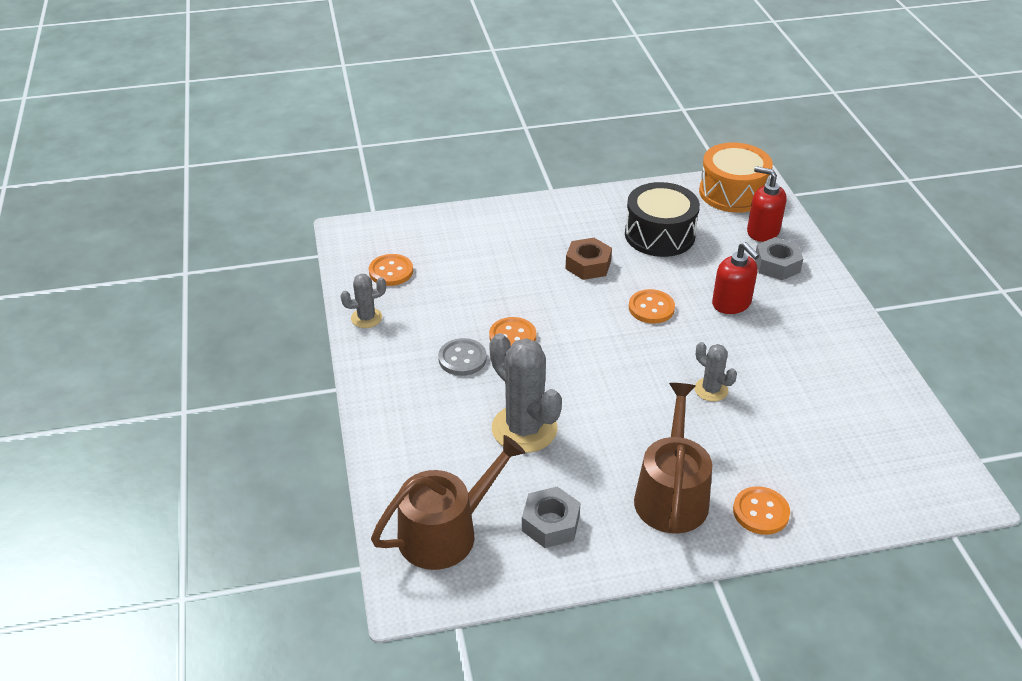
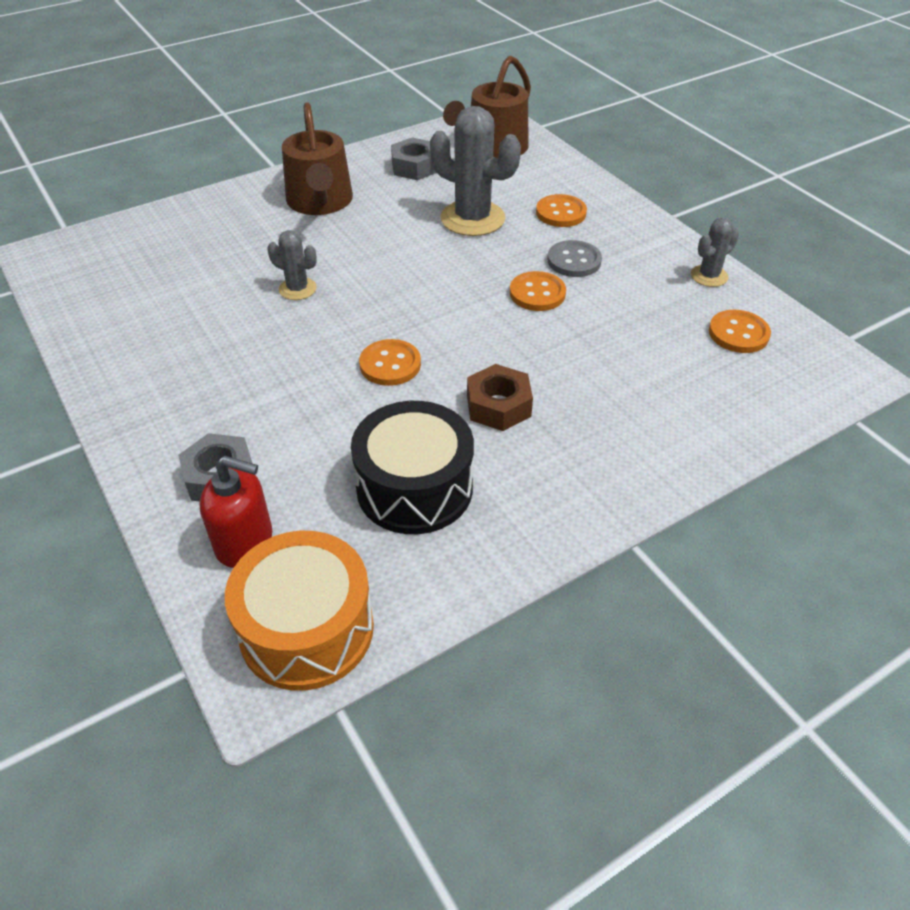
camera: 160 degrees right, 5 degrees up
red soap dispenser [712,242,759,314] -> none
orange button [733,486,790,535] -> orange button moved to [536,194,587,227]

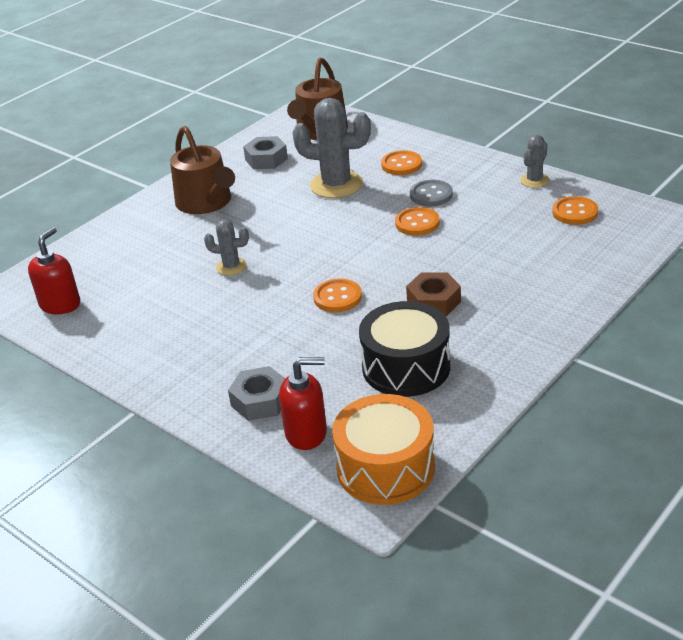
camera: 15 degrees left, 10 degrees down
none -> red soap dispenser [28,227,80,314]

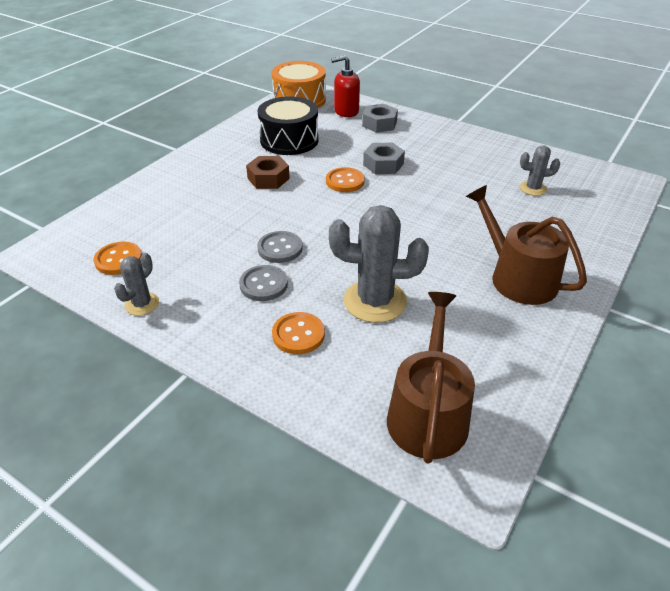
camera: 170 degrees right, 5 degrees up
red soap dispenser [28,227,80,314] -> none
grey cactus [204,219,249,276] -> grey cactus moved to [520,145,560,196]
grey nut [243,136,288,169] -> grey nut moved to [363,143,405,174]
orange button [395,207,440,236] -> grey button [257,231,303,263]

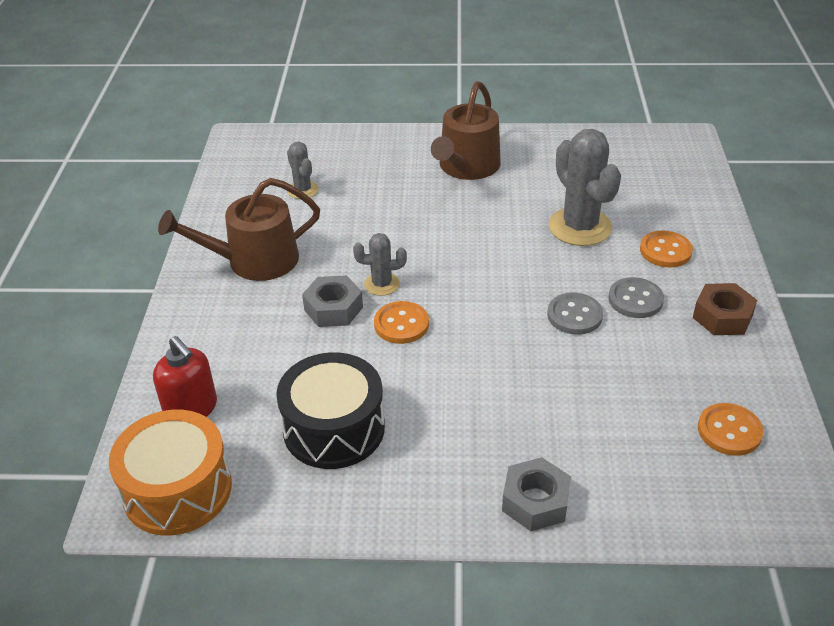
camera: 120 degrees left, 0 degrees up
grey cactus [114,253,159,316] -> grey cactus moved to [353,233,407,296]
brown nut [246,156,290,189] -> brown nut moved to [693,283,757,335]
grey nut [362,104,398,133] -> grey nut moved to [502,457,571,531]
brown watering can [387,292,475,464] -> brown watering can moved to [158,178,320,281]

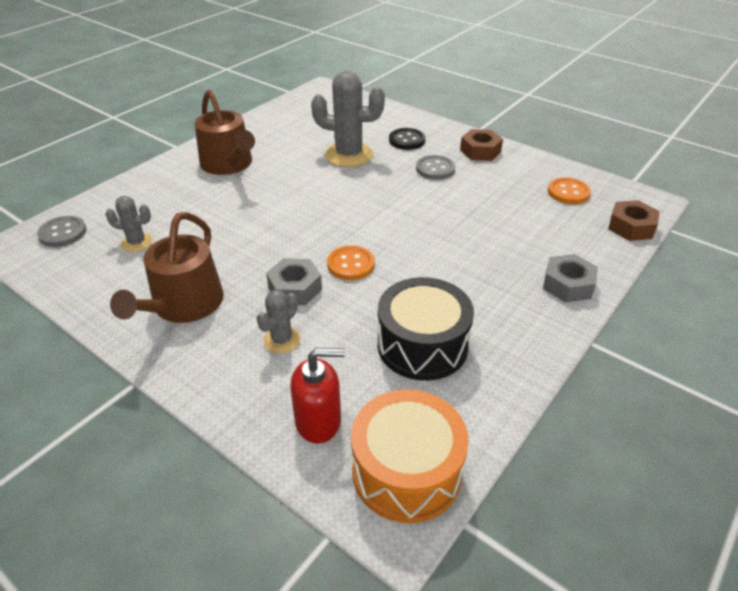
camera: 55 degrees left, 0 degrees up
grey cactus [353,233,407,296] -> grey cactus moved to [256,290,300,353]
grey button [547,292,603,335] -> grey button moved to [37,216,87,247]
orange button [640,230,693,267] -> black button [389,128,425,150]
none -> brown nut [608,200,660,241]

